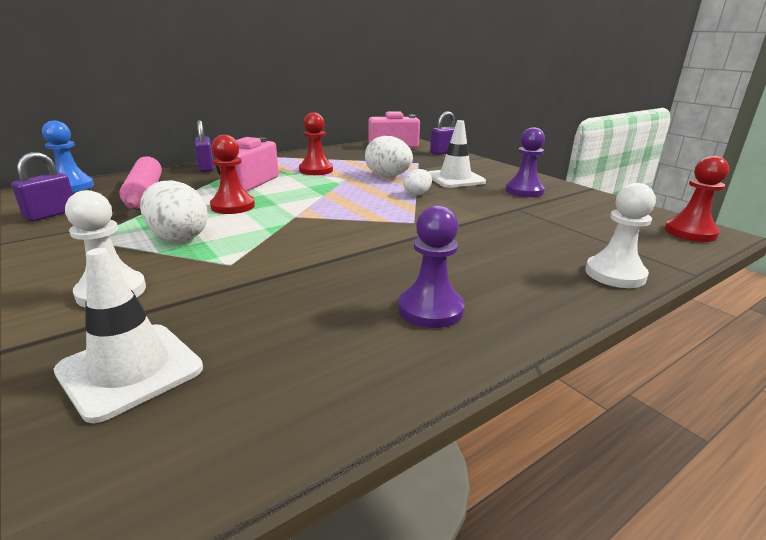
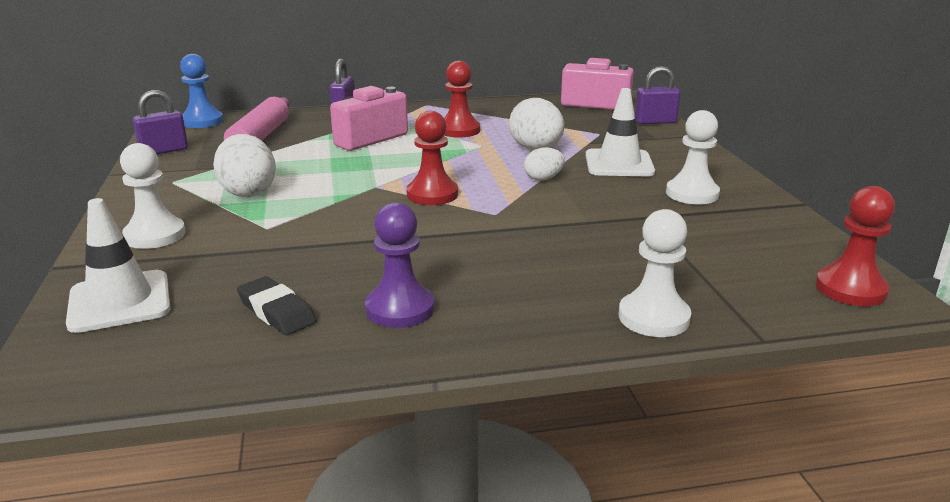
camera: 25 degrees right, 0 degrees up
red pawn [210,135,255,214] -> red pawn moved to [406,111,458,205]
purple pawn [505,127,545,197] -> white pawn [666,110,720,205]
none -> black eraser [237,276,317,335]

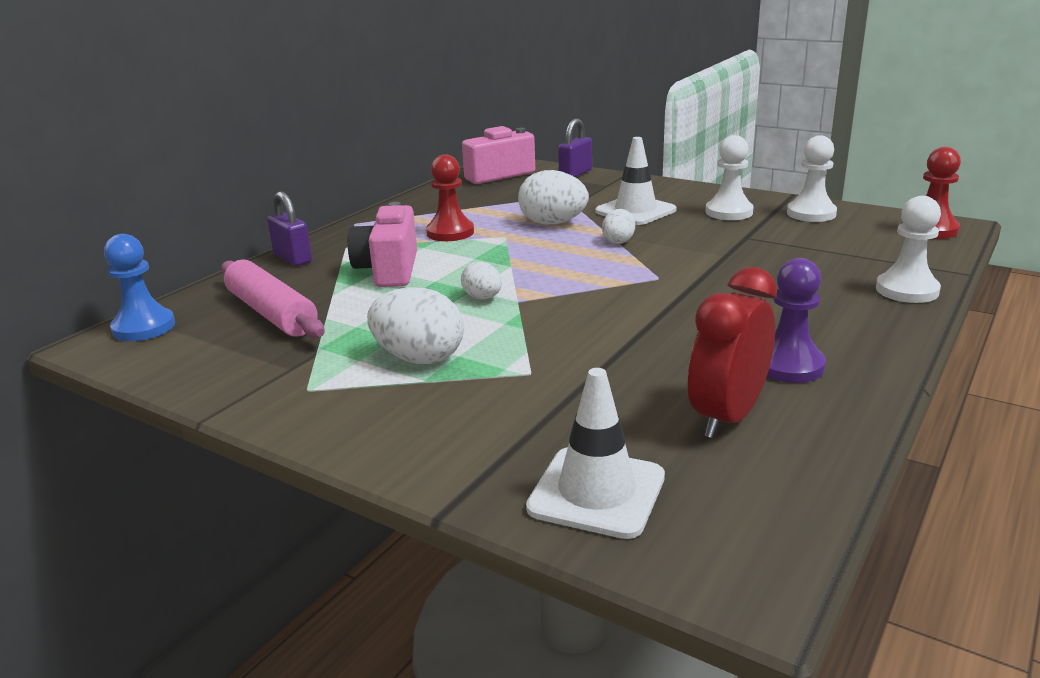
camera: 45 degrees left, 0 degrees up
white pawn [120,143,186,249] -> white pawn moved to [787,135,837,222]
purple padlock [133,90,188,154] -> none
black eraser [237,276,317,335] -> red clock [688,267,777,438]
red pawn [406,111,458,205] -> none
none -> white egg [461,262,502,300]

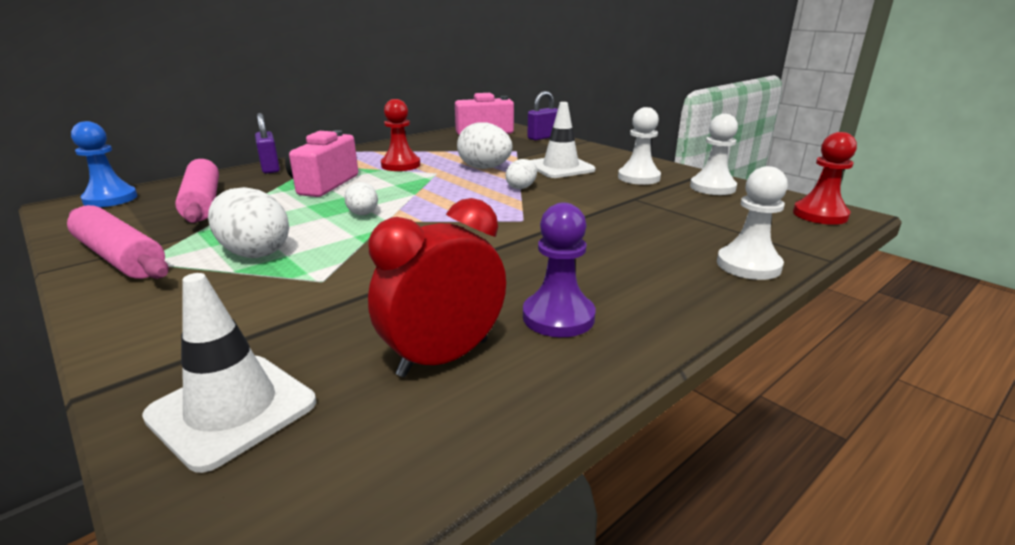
camera: 15 degrees right, 0 degrees up
none -> pink rolling pin [67,205,169,279]

